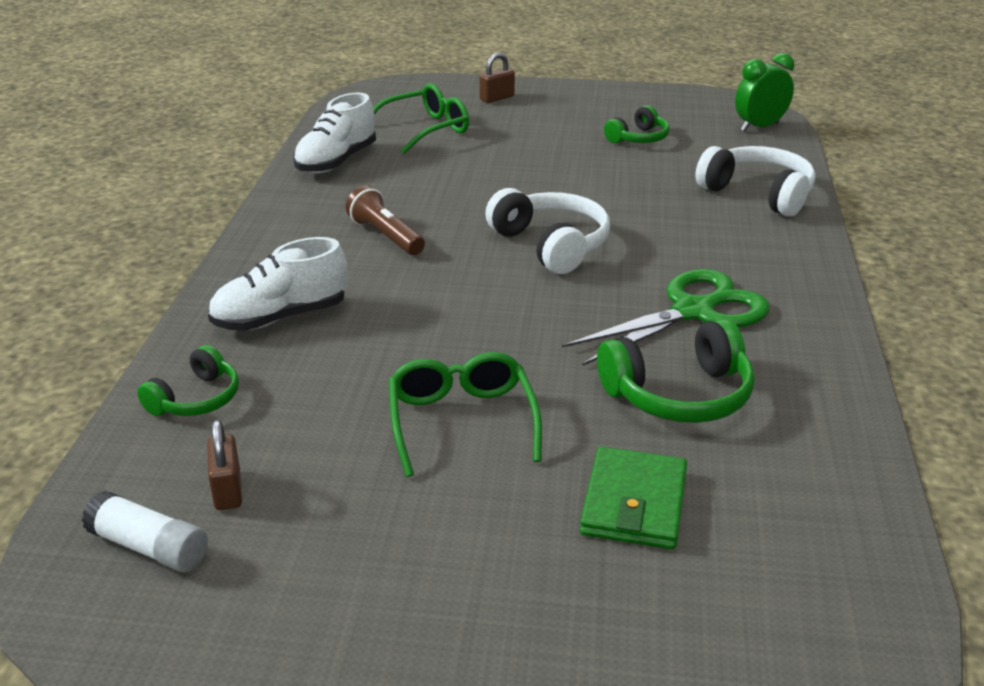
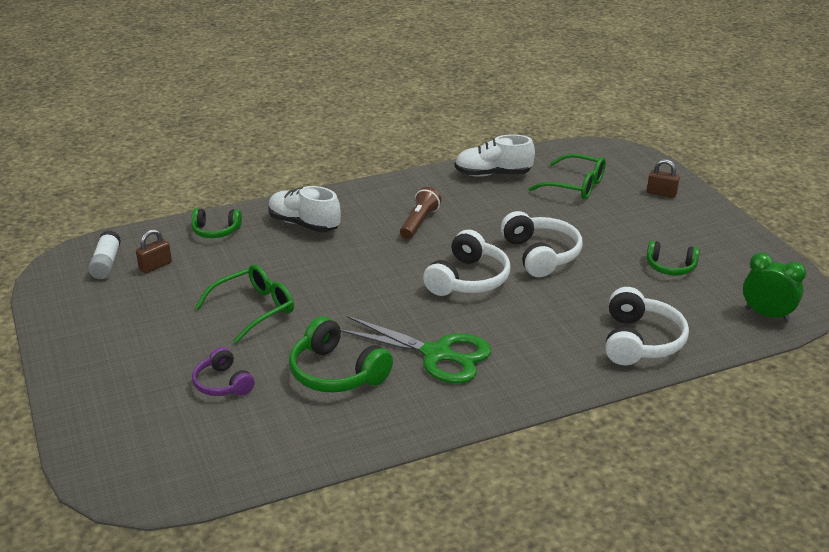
camera: 60 degrees right, 0 degrees up
green wallet [580,446,687,549] -> purple headphones [192,347,255,396]
none -> white headphones [501,211,582,277]

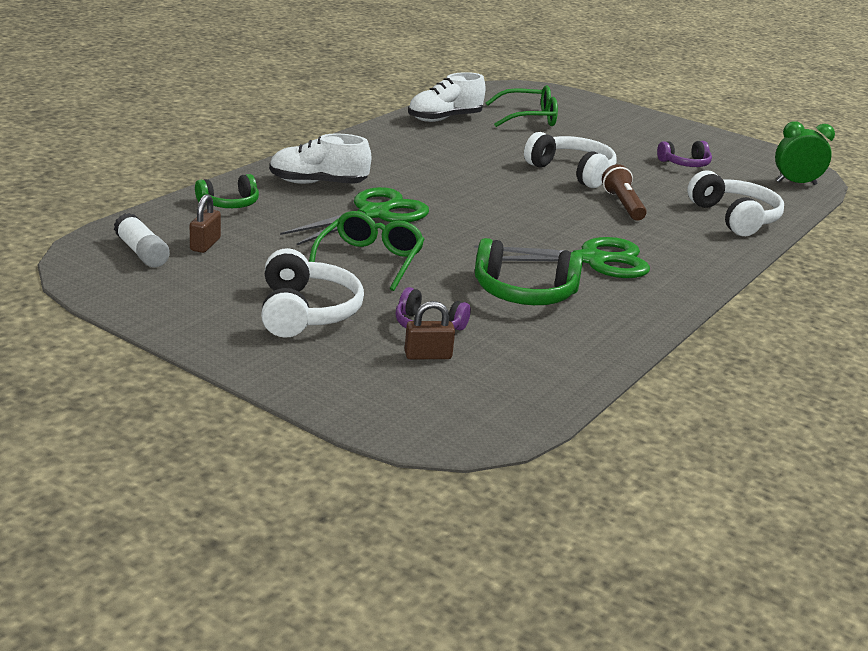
camera: 35 degrees left, 5 degrees down
brown flashlight [400,187,441,239] -> brown flashlight moved to [602,164,647,221]
white headphones [423,229,510,296] -> white headphones moved to [261,248,364,338]
green headphones [646,241,700,276] -> purple headphones [657,141,712,167]
brown padlock [647,159,680,198] -> brown padlock moved to [405,301,455,359]
none -> green scissors [280,187,429,246]

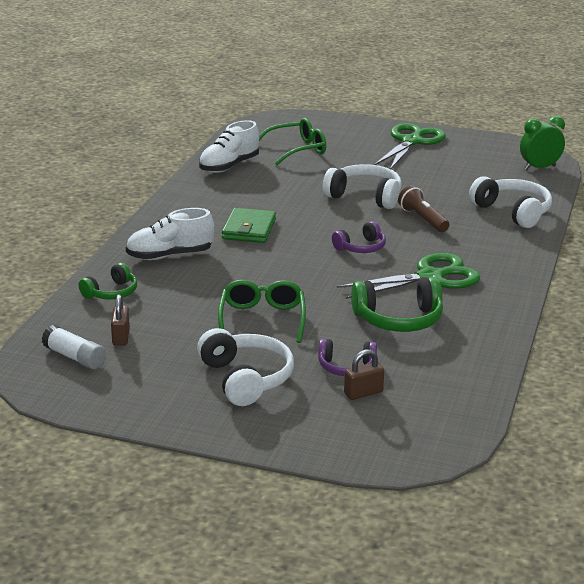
camera: 15 degrees left, 0 degrees up
green scissors [280,187,429,246] -> green scissors moved to [374,123,446,169]
purple headphones [657,141,712,167] -> purple headphones moved to [332,221,386,253]
none -> green wallet [222,208,276,243]

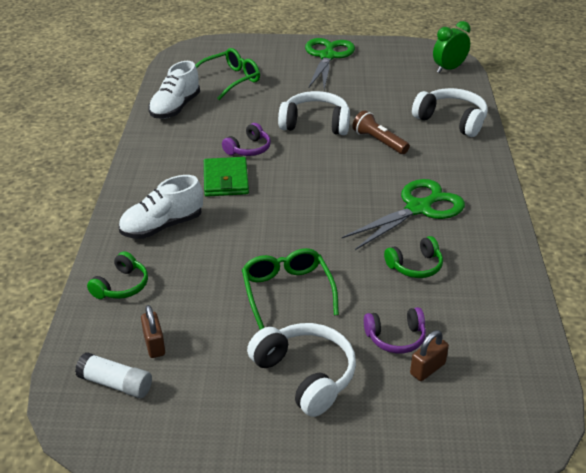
camera: 15 degrees left, 10 degrees up
purple headphones [332,221,386,253] -> purple headphones moved to [222,123,271,156]
green headphones [351,277,443,332] -> green headphones [384,236,443,278], size x0.62

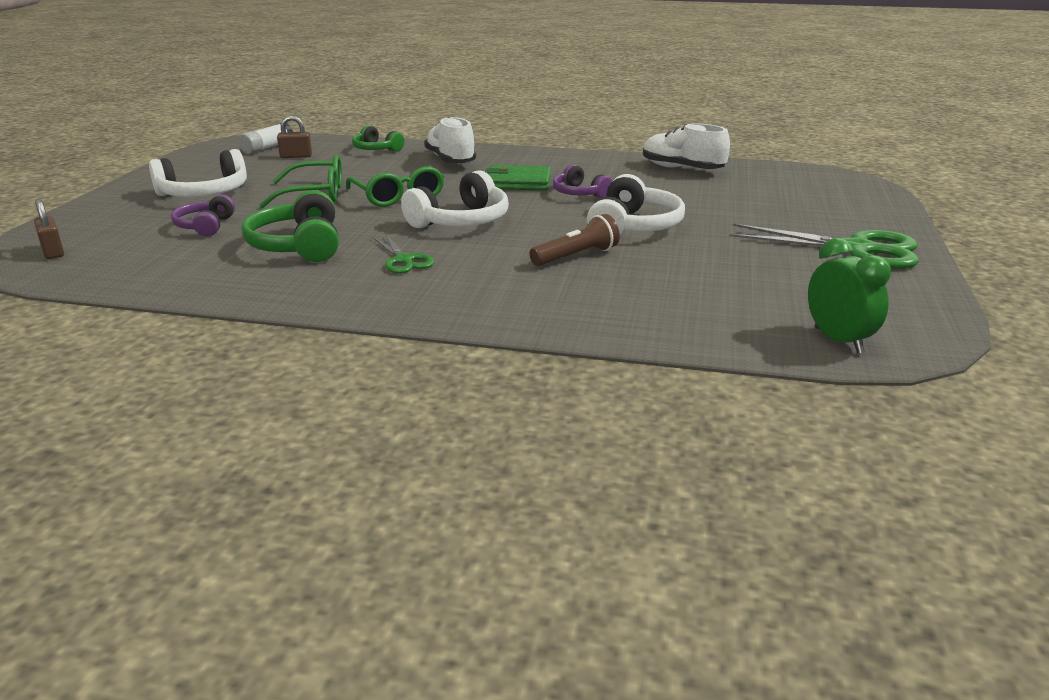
camera: 100 degrees right, 10 degrees down
green glasses [195,48,260,100] -> green glasses moved to [346,165,444,207]
green scissors [342,179,465,250] -> green scissors [373,234,434,273], size x0.54
green headphones [384,236,443,278] -> green headphones [242,190,339,262], size x1.62
brown padlock [410,330,449,381] -> brown padlock moved to [34,199,64,259]
white headphones [412,88,488,137] -> white headphones moved to [401,170,509,228]

